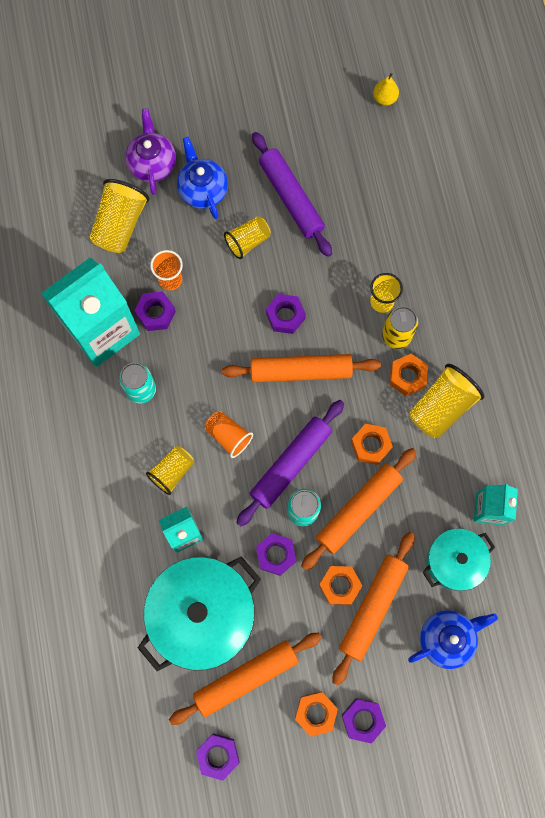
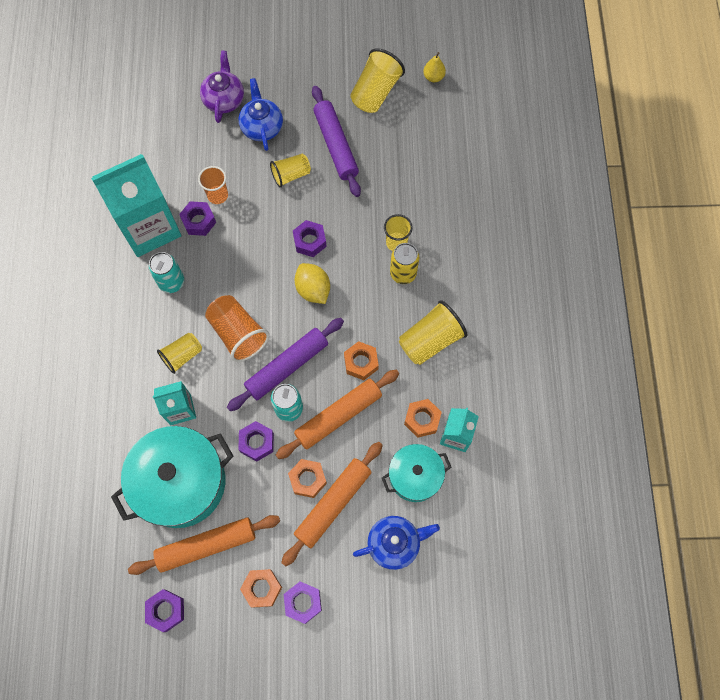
camera: 10 degrees right, 5 degrees down
yellow cup [90,179,149,253] -> yellow cup moved to [350,48,405,113]
orange cup [205,411,253,458] -> orange cup [205,295,269,362], size x1.55
orange rolling pin [222,354,381,382] -> yellow lemon [295,263,330,304]
orange nut [390,354,428,396] -> orange nut moved to [404,399,442,438]

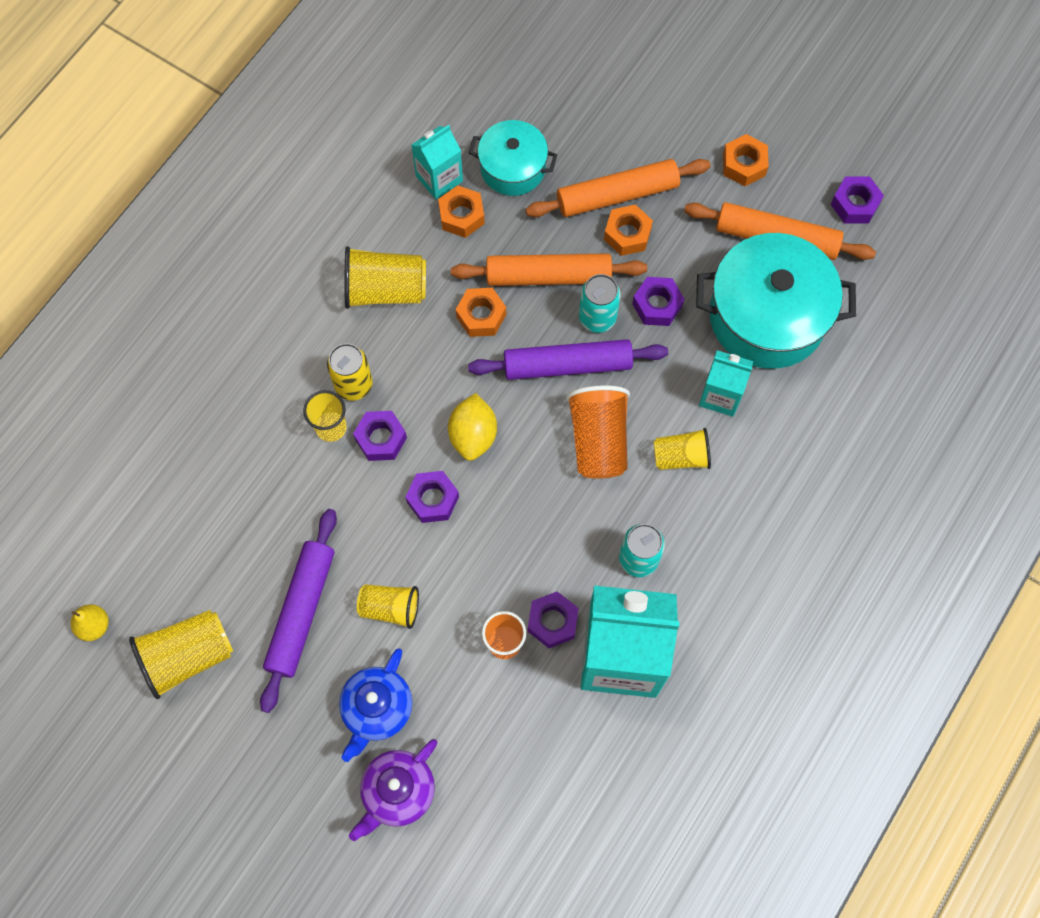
camera: 145 degrees left, 0 degrees up
purple nut [284,582,322,624] -> purple nut moved to [353,411,407,461]
blue teapot [353,516,440,570] -> none

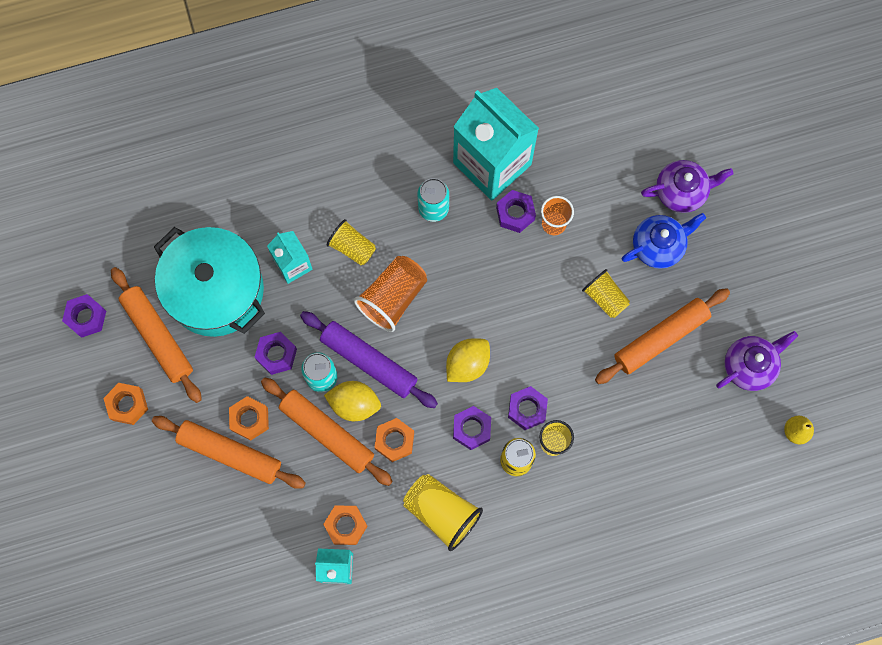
camera: 140 degrees left, 5 degrees up
yellow cup [129,610,233,699] -> purple teapot [716,331,798,391]
purple rolling pin [260,509,337,713] -> orange rolling pin [595,288,730,384]
purple nut [405,471,459,523] -> purple nut moved to [453,406,491,450]
turquoise pot [468,120,557,196] -> none
none -> yellow lemon [324,381,381,421]

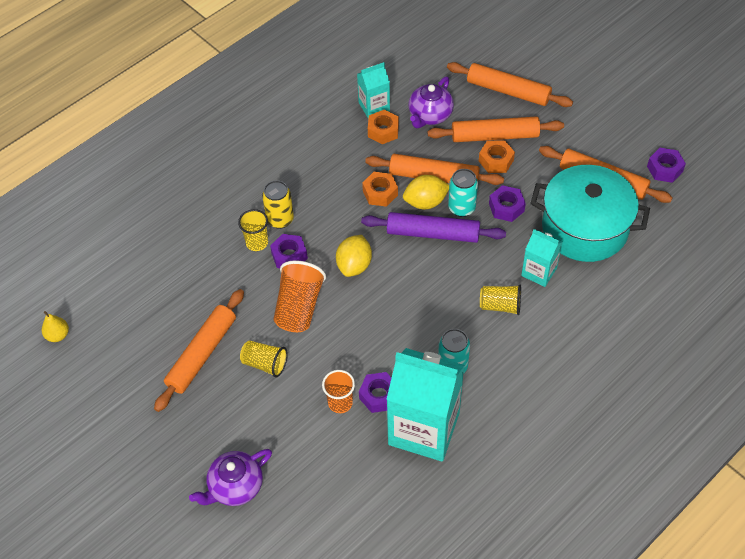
camera: 155 degrees right, 20 degrees down
orange nut [104,383,148,425] -> none
orange cup [354,256,427,332] -> orange cup moved to [273,261,326,332]
yellow cup [403,474,483,551] -> none
purple nut [453,406,491,450] -> none
blue teapot [622,213,706,269] -> none
purple teapot [716,331,798,391] -> purple teapot moved to [408,77,454,128]
none -> orange rolling pin [447,62,573,107]

